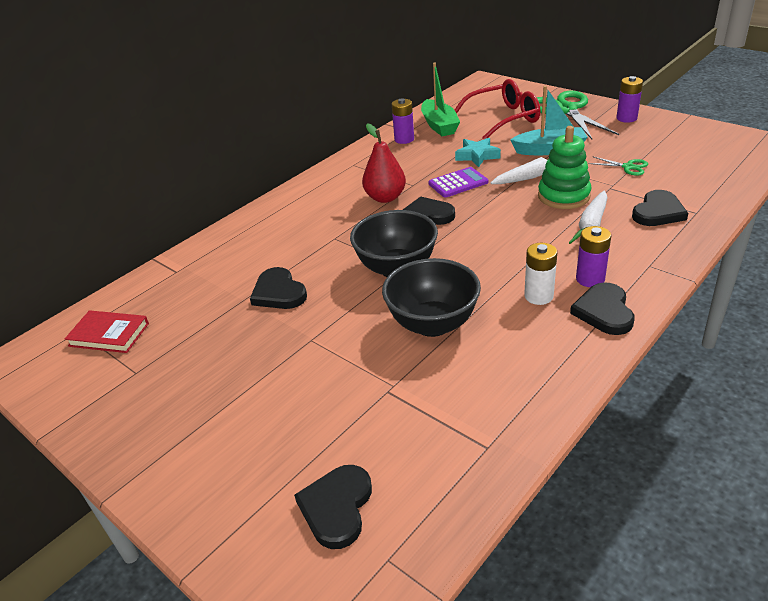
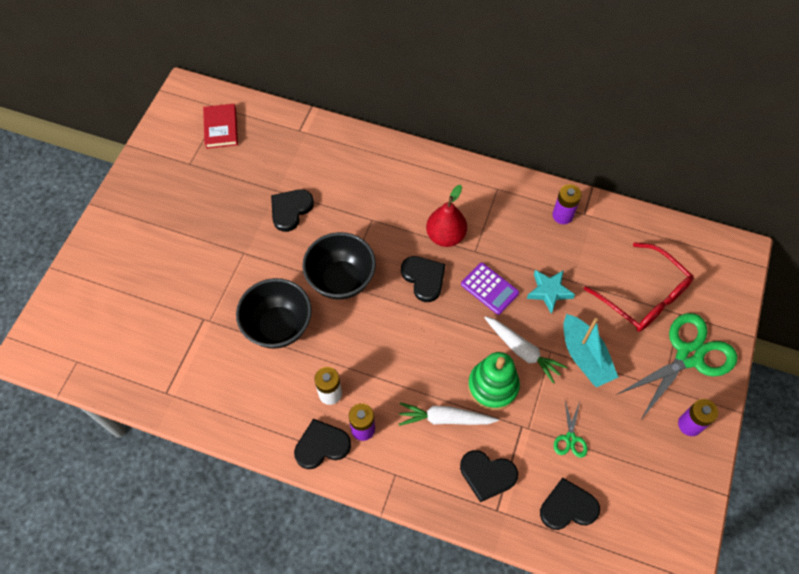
camera: 65 degrees right, 25 degrees up
black heart [294,465,372,549] -> black heart moved to [540,478,600,530]
green boat [421,62,460,136] -> none

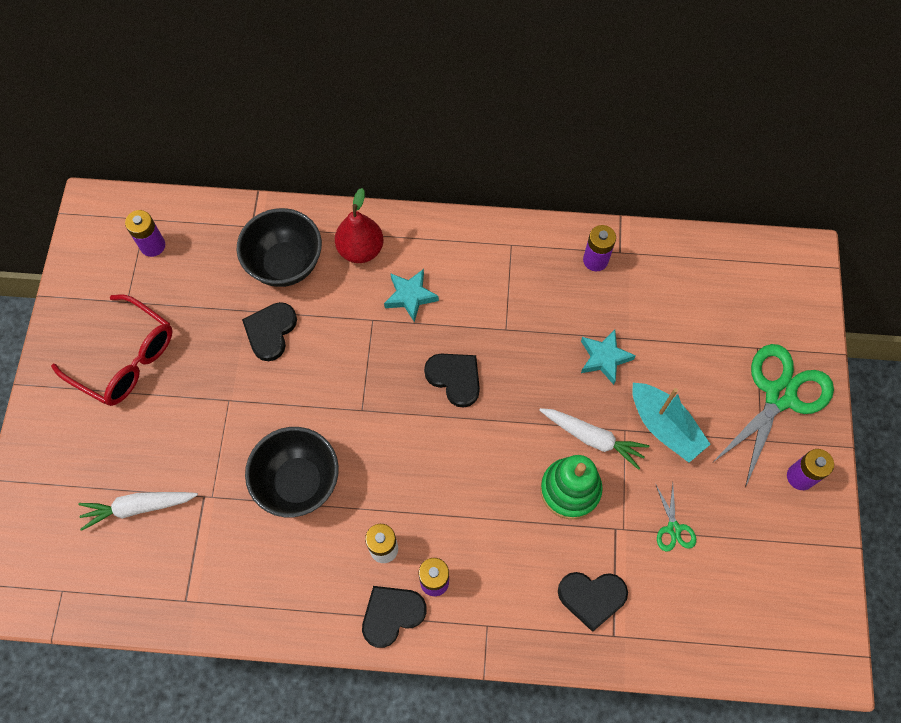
camera: 15 degrees left, 5 degrees up
red book [203,104,238,149] -> purple battery [125,210,165,257]
black bowl [302,232,376,300] -> black bowl moved to [236,208,322,287]
white carrot [399,402,499,426] -> white carrot moved to [78,492,198,531]
red pear [426,185,467,247] -> red pear moved to [335,188,384,263]
purple calculator [461,263,519,315] -> none
black heart [540,478,600,530] -> none
red glasses [584,242,694,332] -> red glasses moved to [51,294,172,406]
none -> turquoise star [384,269,439,322]

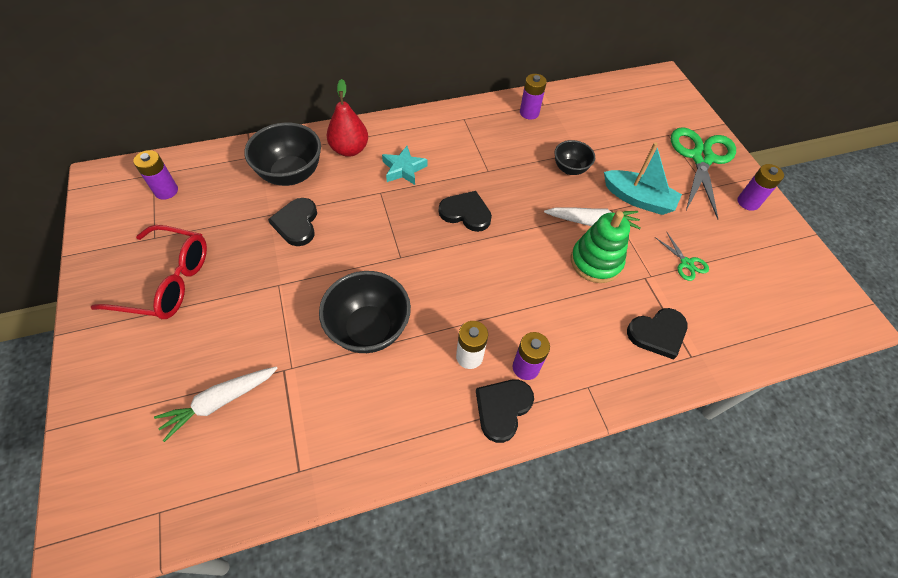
camera: 25 degrees left, 10 degrees down
turquoise star [581,329,636,385] -> black bowl [555,140,595,175]

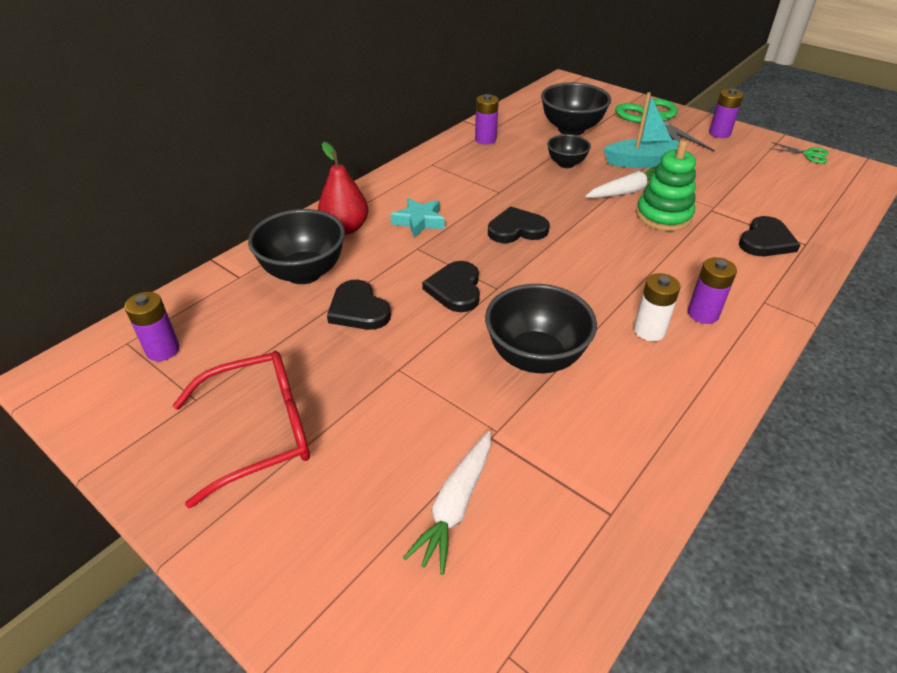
camera: 30 degrees left, 15 degrees down
black heart [476,379,534,443] -> black heart moved to [422,261,480,312]
green scissors [655,231,709,281] -> green scissors moved to [769,142,829,163]
none -> black bowl [541,82,611,135]

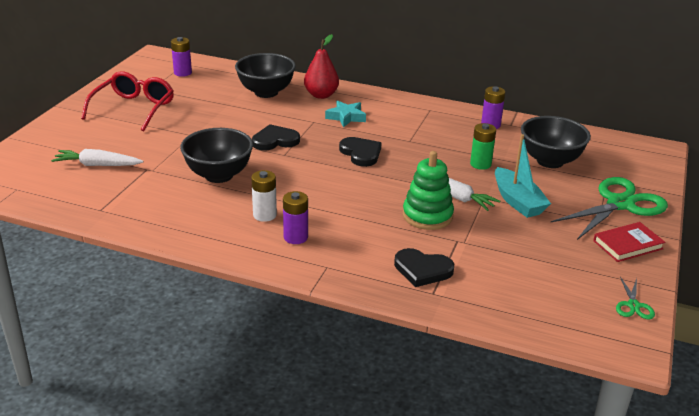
camera: 70 degrees right, 10 degrees down
red glasses [173,351,310,508] -> red glasses turned 120 degrees counterclockwise [81,71,174,131]
black heart [327,280,391,330] -> none
black bowl [547,134,591,168] -> green battery [470,123,496,170]
purple battery [709,88,743,138] -> red book [593,222,665,262]

